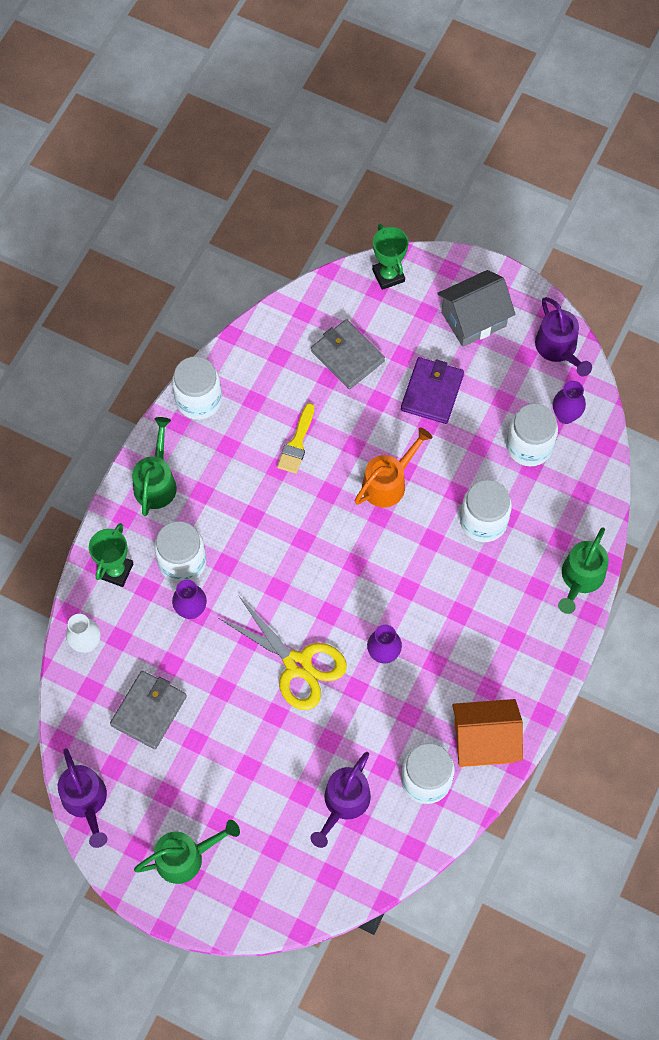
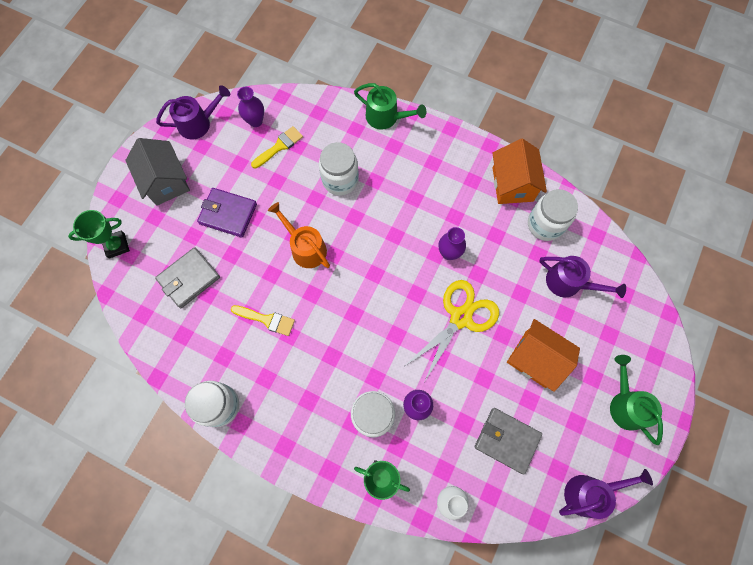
camera: 90 degrees left, 5 degrees up
green watering can [132,417,177,516] -> none
white jar [506,403,558,466] -> yellow brush [251,126,303,169]
none -> orange house [507,319,580,392]

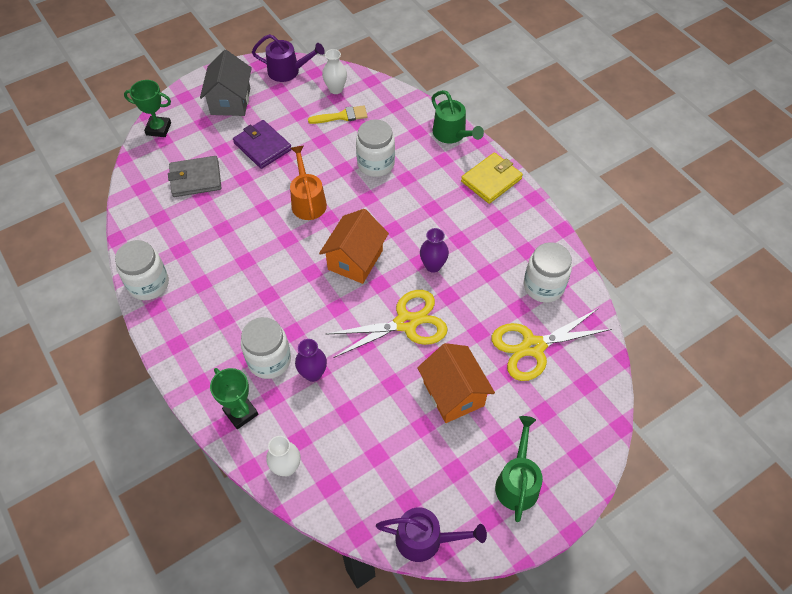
camera: 30 degrees right, 15 degrees down
yellow brush [231,305,295,336] -> none
purple vase [237,87,264,127] -> white vase [322,49,347,94]
grey wallet [474,408,542,474] -> none
orange house [492,139,547,204] -> orange house moved to [319,209,389,284]
purple watering can [539,256,626,298] -> yellow scissors [492,309,612,381]
none -> yellow wallet [461,152,523,204]

